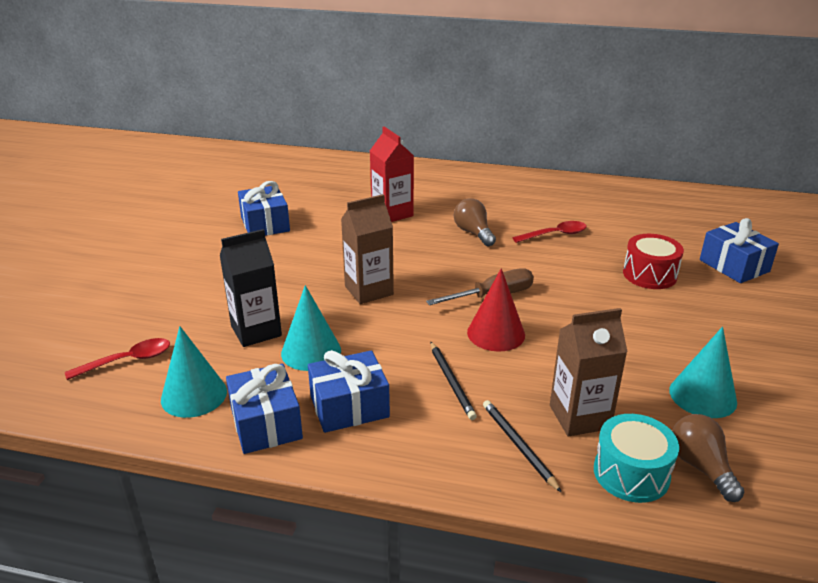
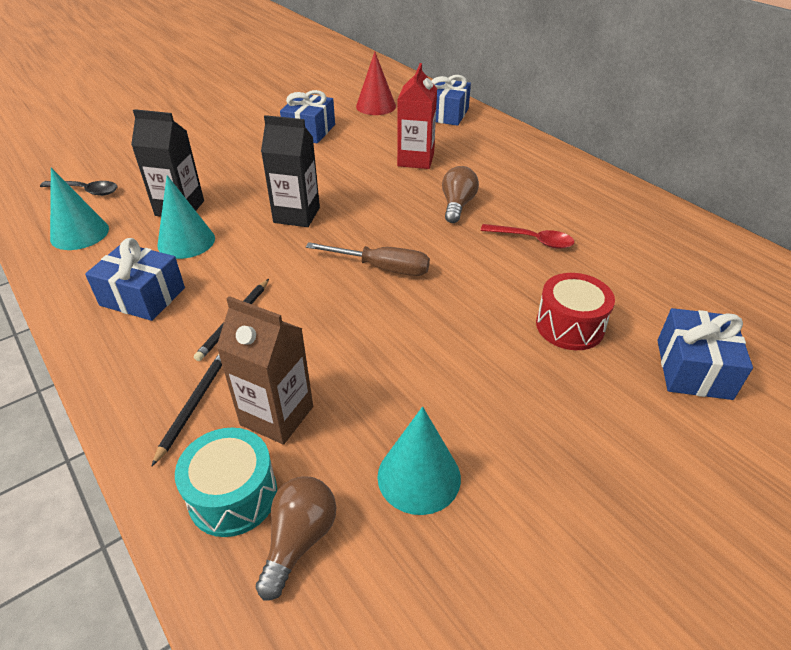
camera: 40 degrees right, 10 degrees up
red spoon [65,338,170,380] -> black spoon [40,181,117,196]
blue gift [226,364,303,454] -> blue gift moved to [431,75,471,126]
brown carton [341,194,394,304] -> black carton [261,115,320,227]
red cone [467,268,525,351] -> red cone moved to [356,52,396,115]

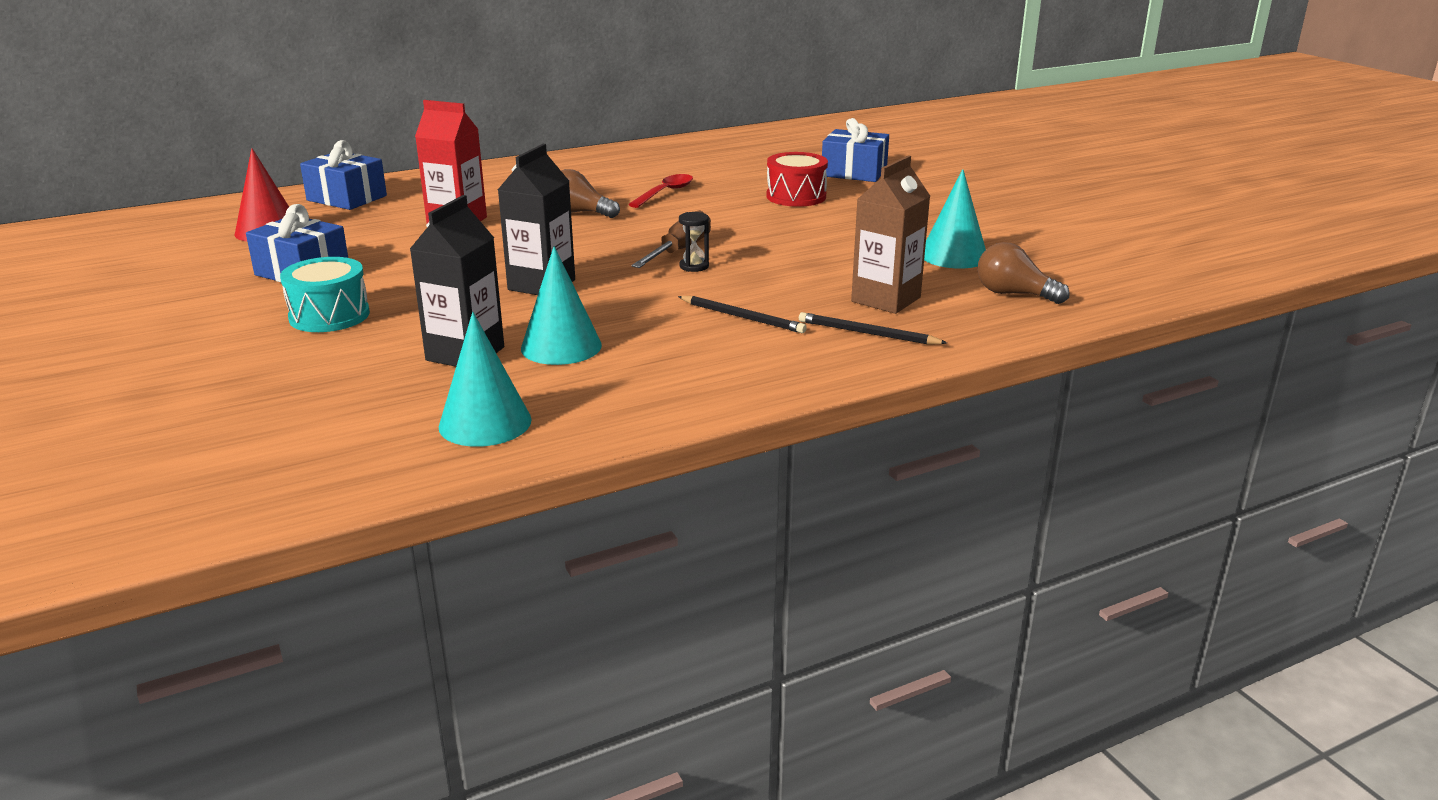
camera: 80 degrees left, 15 degrees down
black spoon [40,181,117,196] -> none
blue gift [85,238,185,321] -> none
turquoise drum [175,428,277,537] -> turquoise drum moved to [280,257,370,332]
none -> black hourglass [679,212,709,272]

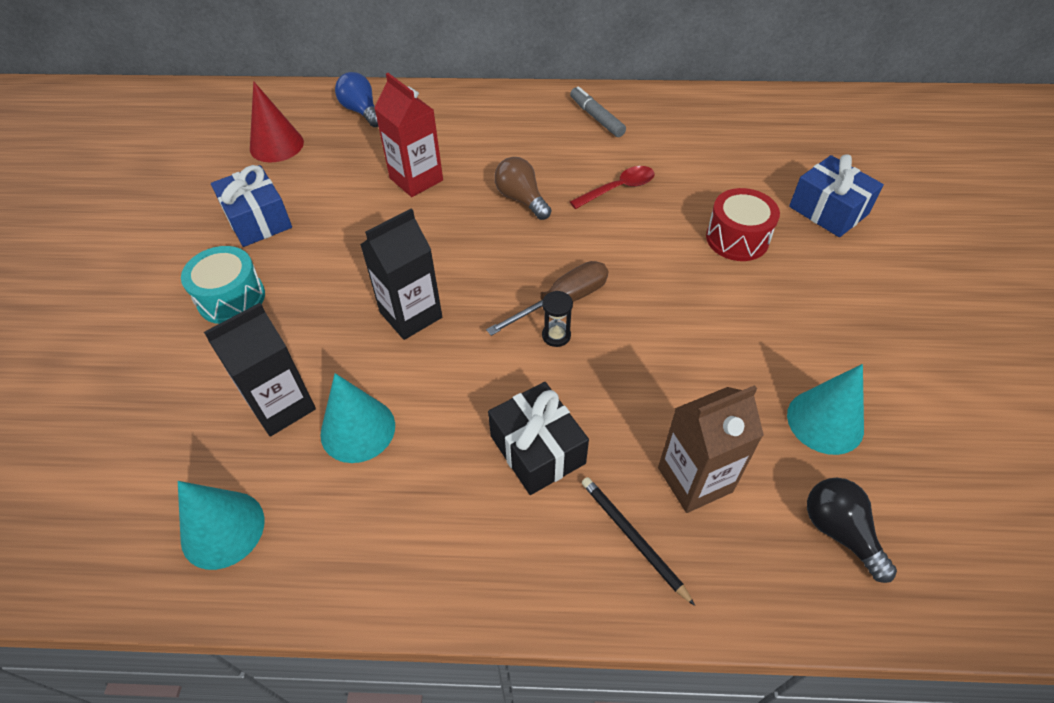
camera: 30 degrees right, 25 degrees up
blue gift [300,140,387,210] -> blue light bulb [335,72,378,127]
black pencil [678,296,807,333] -> black gift [488,382,589,495]
brown light bulb [978,242,1070,304] -> black light bulb [807,478,897,583]
none -> grey marker [570,86,626,137]

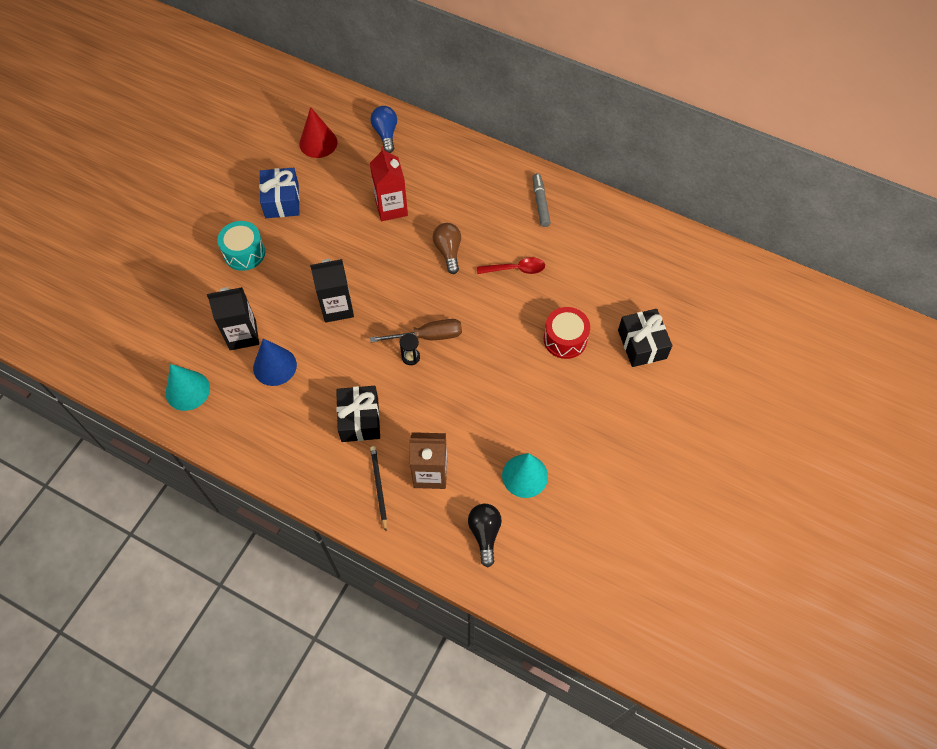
camera: 25 degrees right, 10 degrees up
turquoise cone [320,373,395,463] -> blue cone [253,338,297,386]
blue gift [789,154,884,237] -> black gift [618,309,672,367]

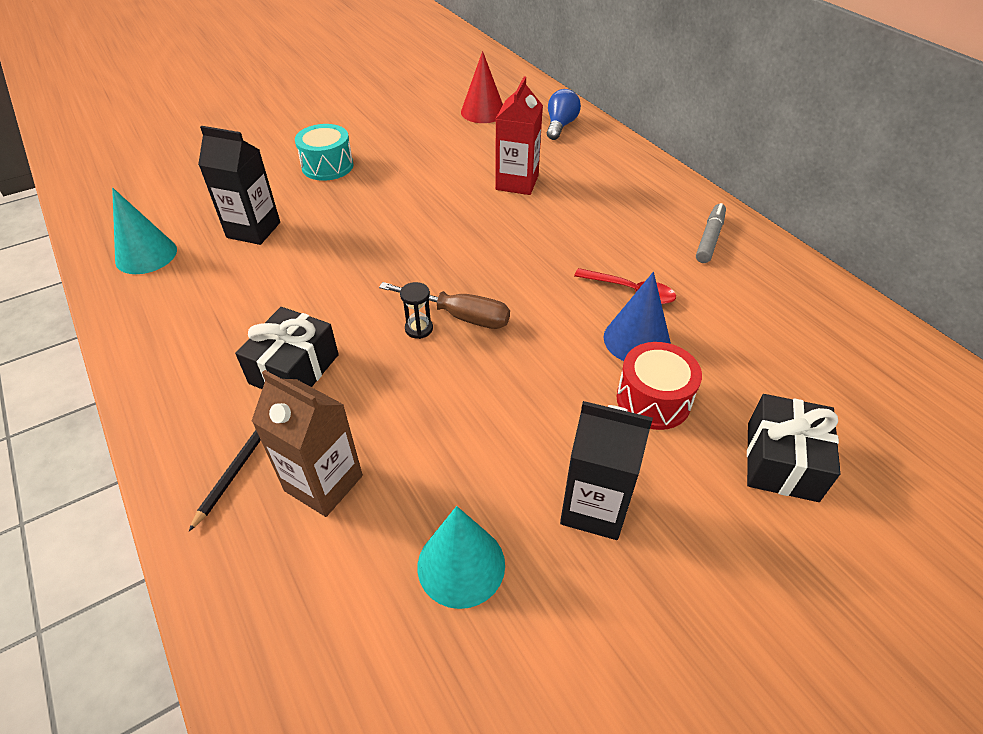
camera: 30 degrees right, 15 degrees down
blue cone [253,338,297,386] -> blue cone moved to [604,272,671,361]
blue gift [259,168,300,218] -> none
black carton [310,259,354,323] -> black carton moved to [560,401,653,540]
brown light bulb [433,223,461,274] -> none
black light bulb [468,504,502,567] -> none

